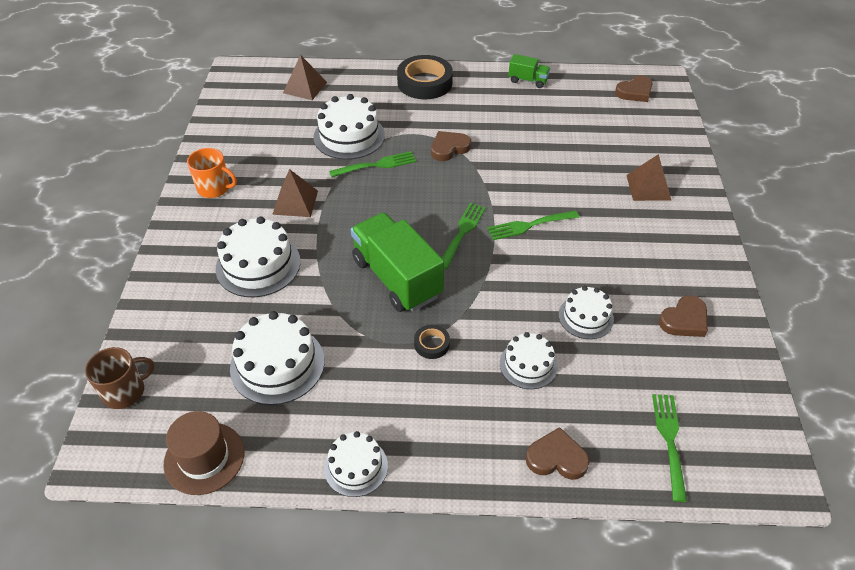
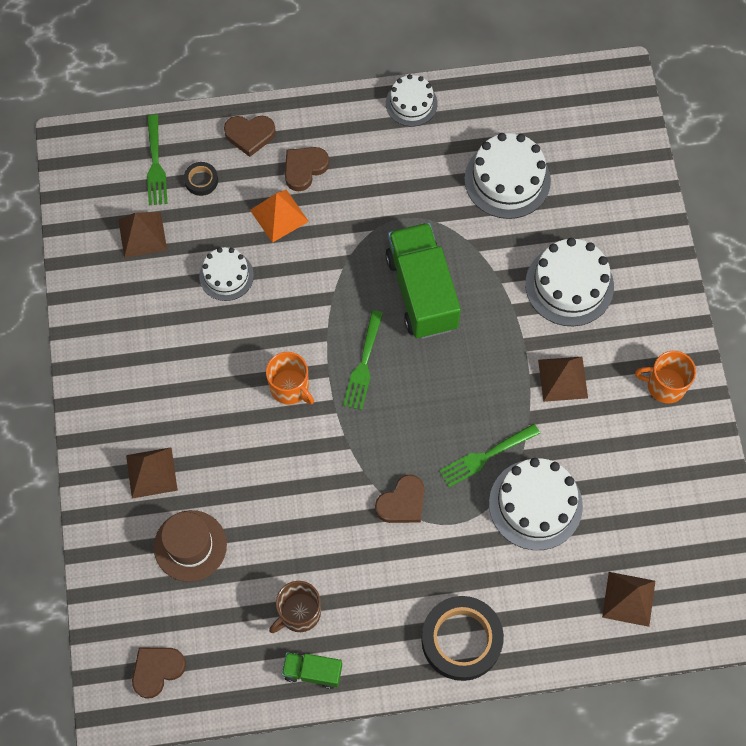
camera: 170 degrees right, 20 degrees up
brown mug [85,347,155,409] -> brown mug moved to [269,581,321,633]
brown hat [163,411,244,495] -> brown hat moved to [154,510,227,582]
green truck [351,212,444,312] -> green truck turned 150 degrees counterclockwise [385,223,461,339]
black tape [414,325,450,359] -> black tape moved to [184,162,218,196]
green fork [487,210,579,240] -> orange mug [266,352,314,404]
white cake [500,332,558,389] -> orange pyramid [250,190,309,243]
brown heart [659,295,708,337] -> brown heart moved to [285,147,329,191]
none -> brown pyramid [118,212,167,258]

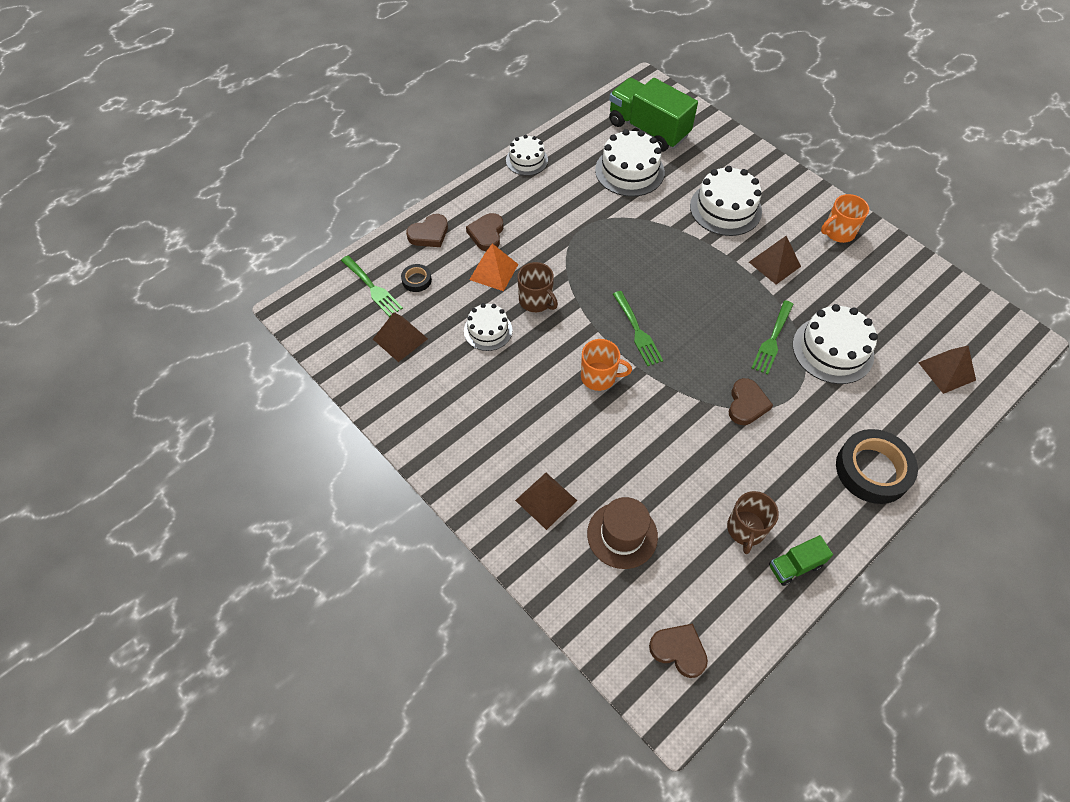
camera: 35 degrees left, 10 degrees down
brown heart [132,648,186,699] -> brown heart turned 105 degrees clockwise [649,624,708,678]
green truck [385,223,461,339] -> green truck moved to [609,78,698,152]
none -> brown mug [518,262,558,312]

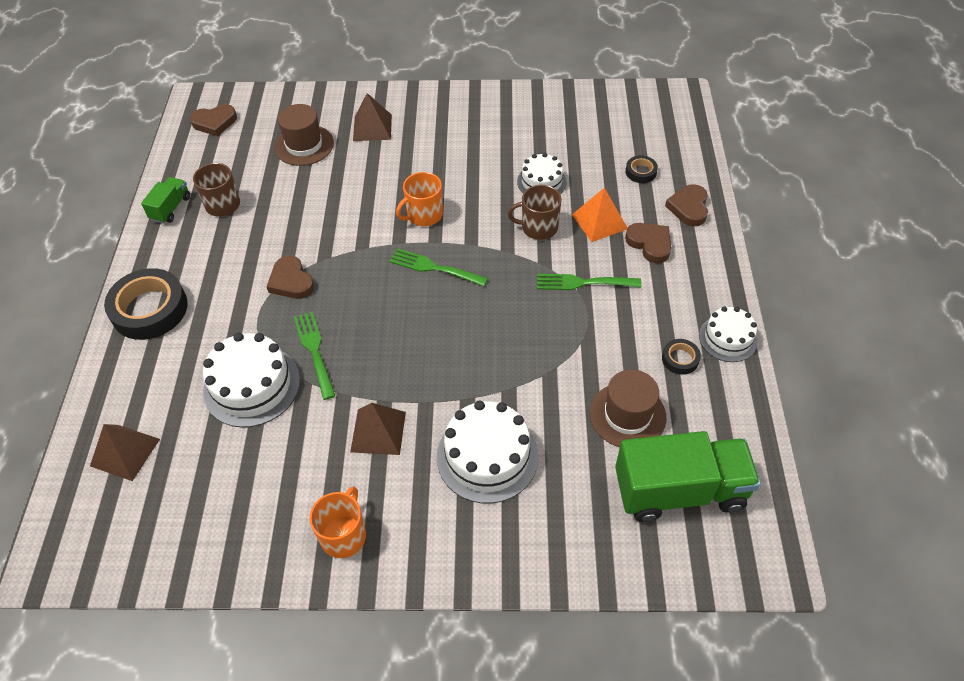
camera: 135 degrees right, 5 degrees down
green fork [341,255,403,317] -> green fork moved to [537,274,641,290]
brown pyramid [373,312,428,362] -> none
white cake [595,129,665,197] -> brown hat [590,369,667,447]
none -> black tape [662,339,701,375]

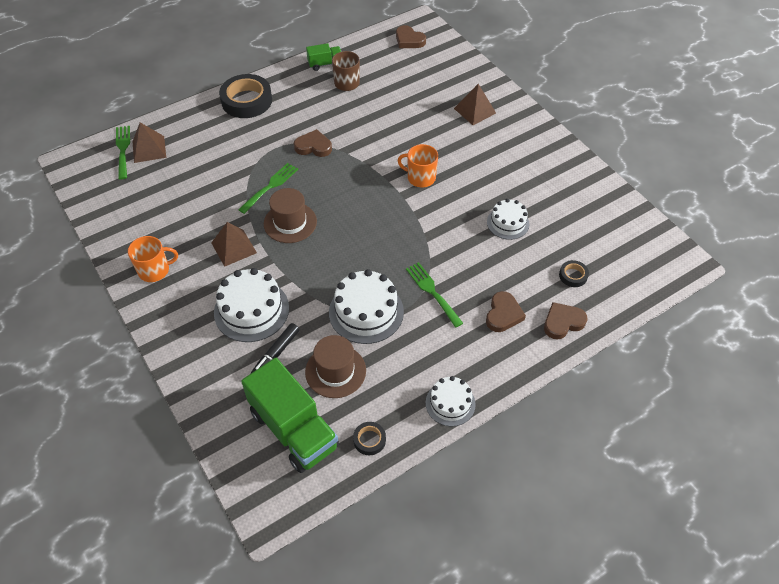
camera: 55 degrees right, 0 degrees up
white cake [203,333,300,428] -> white cake moved to [329,269,404,344]
brown heart [266,256,314,299] -> brown heart turned 75 degrees clockwise [294,129,332,157]
brown hat [274,104,334,166] -> brown hat moved to [264,188,317,243]
green fork [389,248,488,287] -> green fork moved to [116,126,130,179]
brown mug [508,185,562,240] -> none
orange pyramid [572,188,627,242] -> none
black tape [662,339,701,375] -> black tape moved to [353,422,386,455]
none -> black marker [251,323,300,373]

